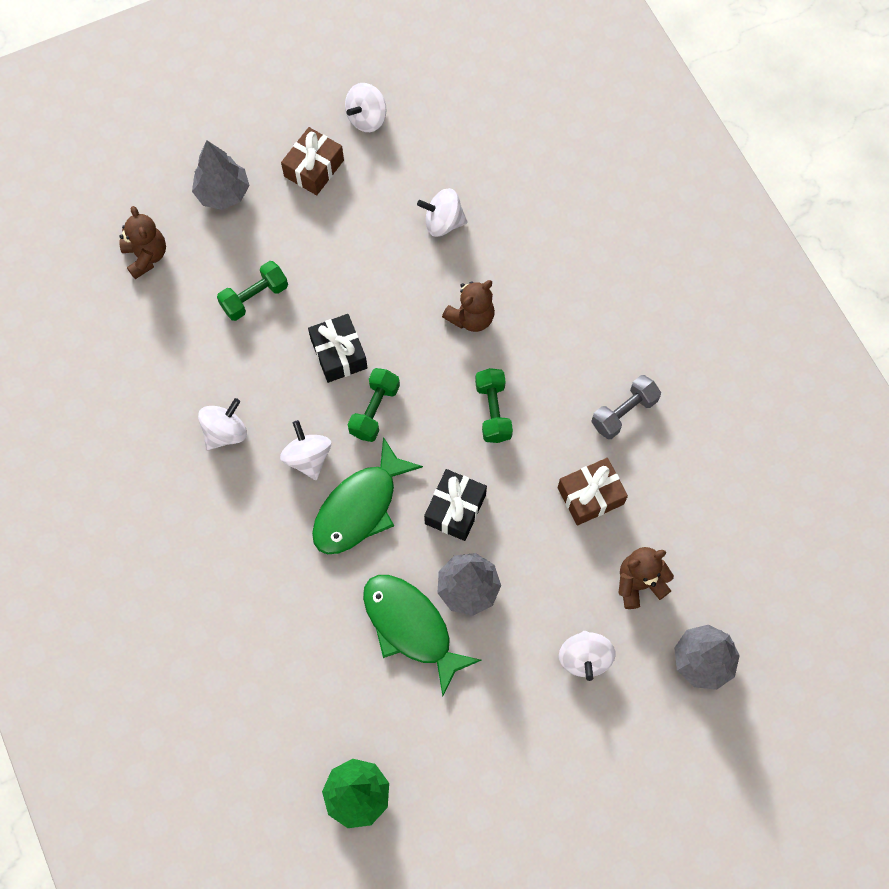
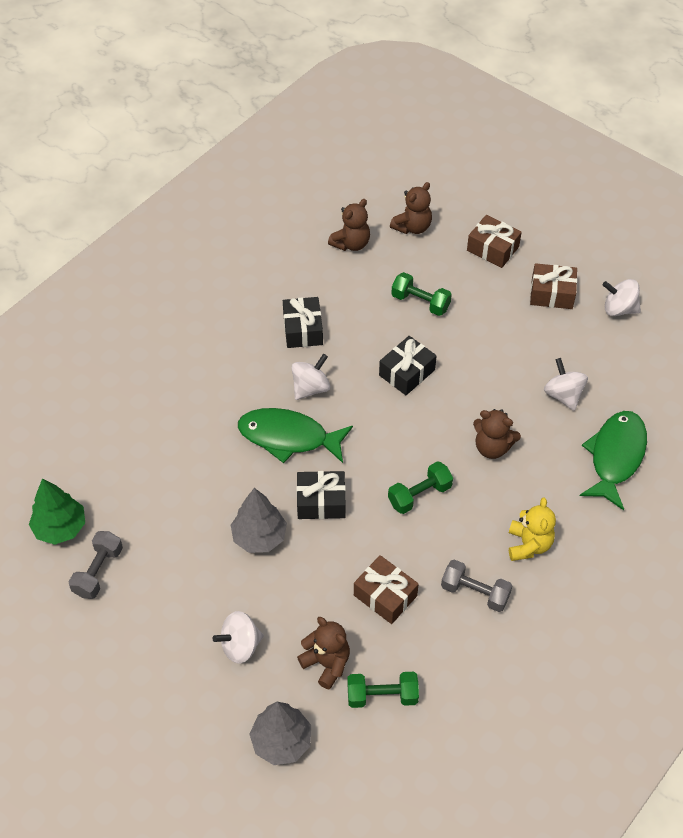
camera: 65 degrees right, 15 degrees down
grey tree [192,141,250,210] -> brown gift [467,215,522,268]
white spinning top [198,398,247,450] -> black gift [283,297,323,348]
green dumbbell [348,368,400,442] -> green dumbbell moved to [347,672,419,708]
green fish [363,575,482,696] -> green fish moved to [580,411,647,510]
none -> grey dumbbell [69,531,123,599]
none -> brown teddy bear [328,199,370,251]
none -> yellow teddy bear [509,497,556,561]

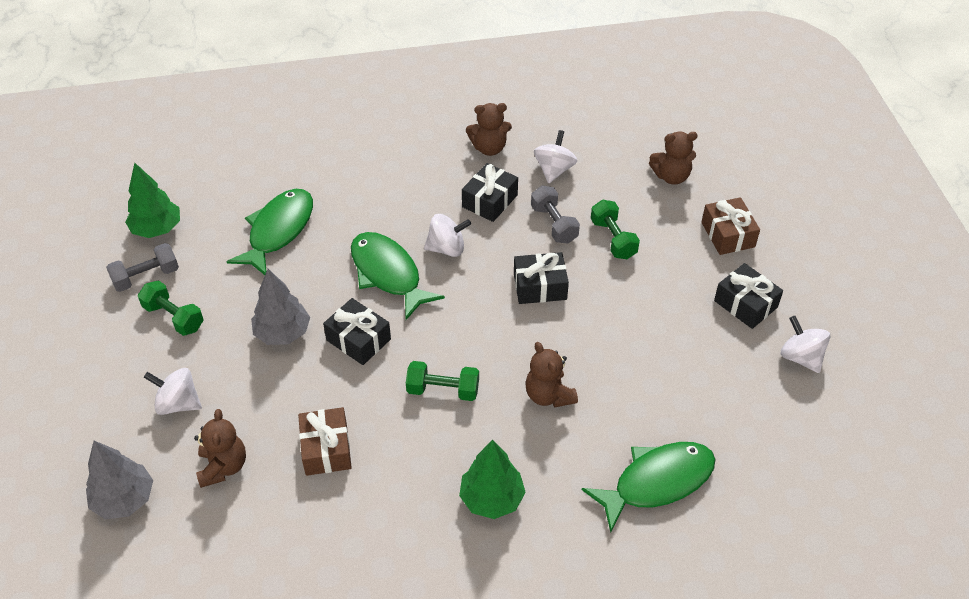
camera: 40 degrees right, 5 degrees down
brown teddy bear [328,199,370,251] -> brown teddy bear moved to [466,103,512,156]
green dumbbell [347,672,419,708] -> green dumbbell moved to [138,280,204,336]
grey dumbbell [441,559,512,612] -> grey dumbbell moved to [531,186,580,243]
yellow teddy bear [509,497,556,561] -> green tree [459,440,526,519]
brown gift [530,263,577,309] -> black gift [714,263,783,329]
white spinning top [544,358,588,411] -> white spinning top moved to [534,130,577,183]
none -> green fish [226,189,313,275]

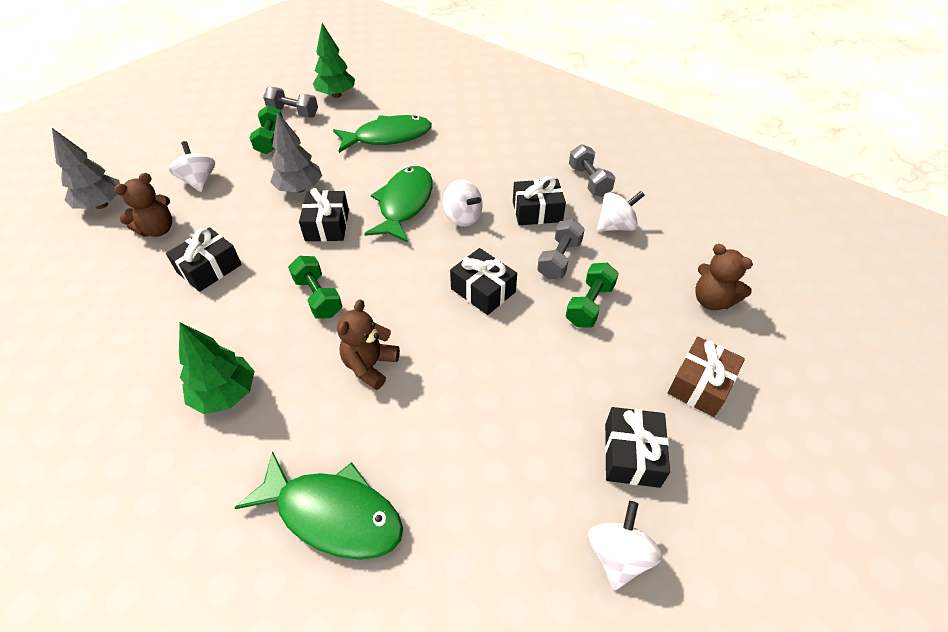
camera: 50 degrees right, 0 degrees up
brown gift [298,407,352,476] -> black gift [166,227,242,292]
brown teddy bear [466,103,512,156] -> grey dumbbell [569,144,616,197]

